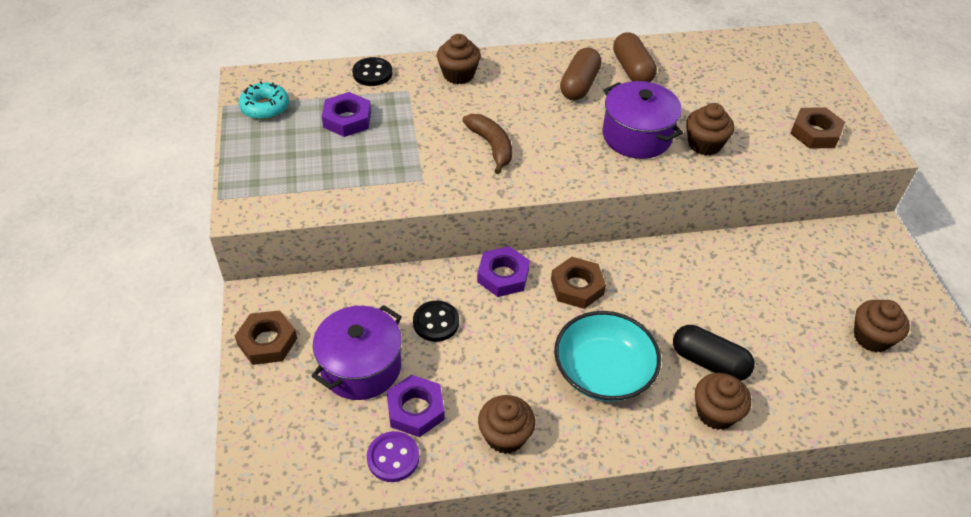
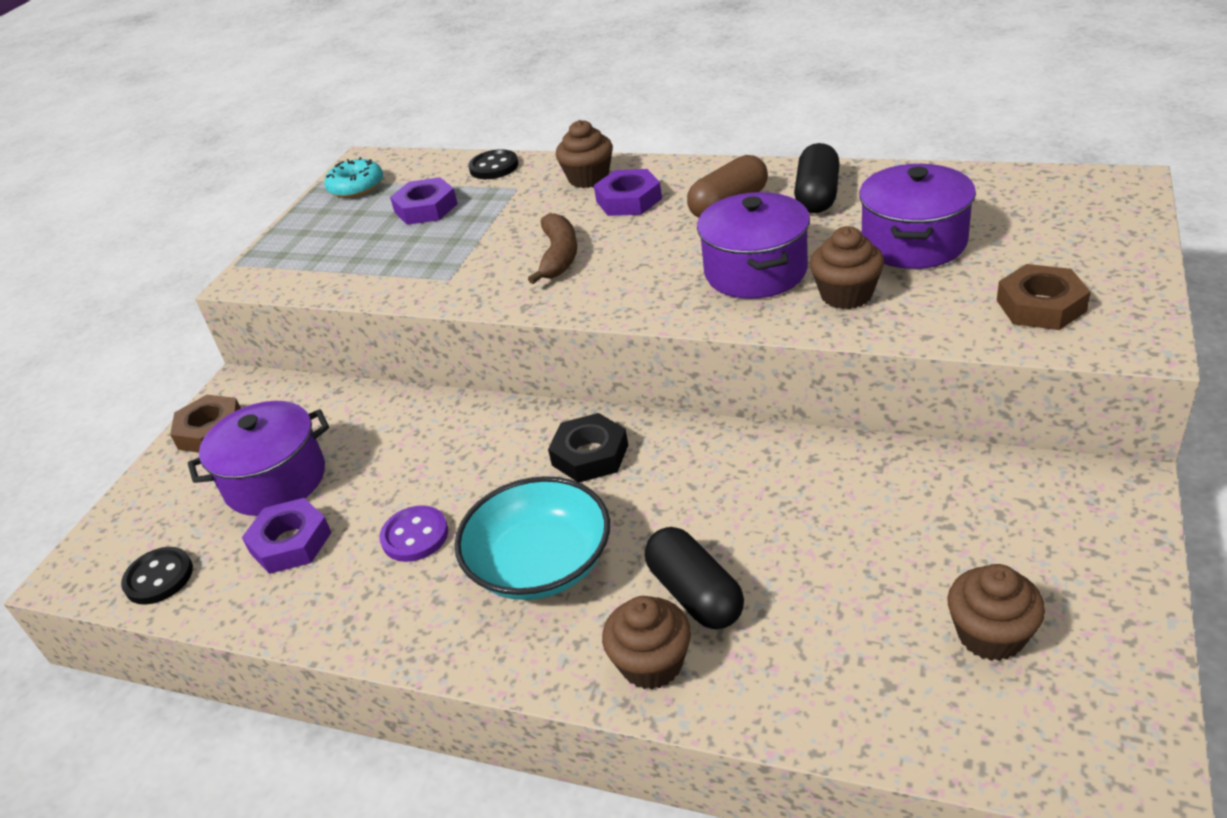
camera: 35 degrees right, 10 degrees down
purple button [367,431,419,482] -> purple button moved to [380,505,448,562]
black button [413,301,459,342] -> black button moved to [121,547,193,605]
purple nut [477,246,530,297] -> purple nut moved to [594,169,662,216]
brown cupcake [478,395,535,454] -> none
brown nut [551,257,606,309] -> black nut [548,413,628,483]
brown capsule [613,32,657,82] -> black capsule [794,143,840,213]
none -> purple pot [859,164,976,269]

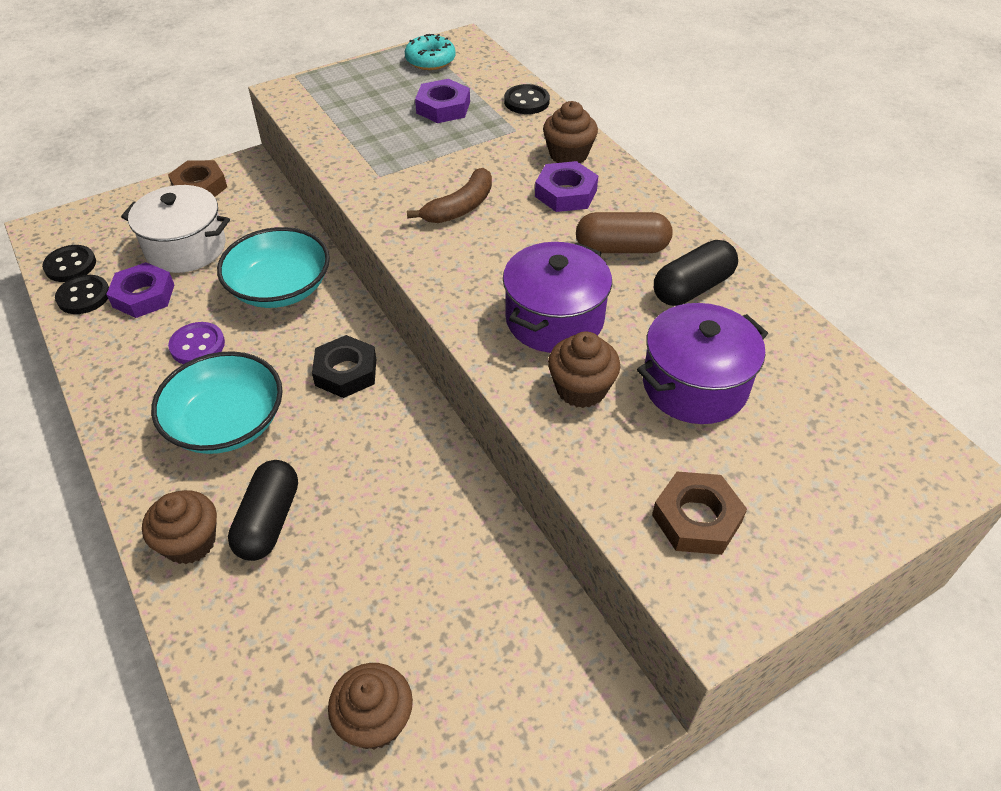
camera: 35 degrees right, 10 degrees up
purple pot [188,401,329,516] -> white pot [121,185,230,273]
none -> black button [55,275,109,314]
none -> turquoise bowl [217,227,330,308]

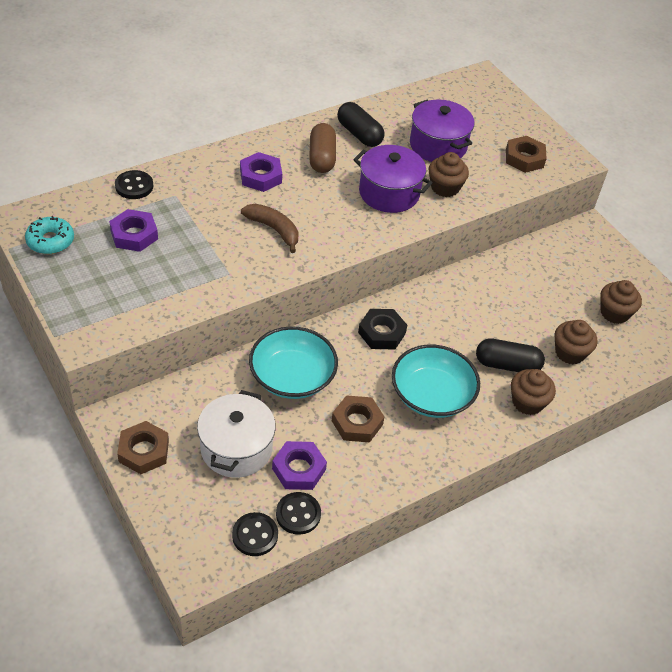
camera: 95 degrees left, 0 degrees up
purple button [168,322,225,364] -> brown nut [332,395,385,442]
brown cupcake [543,101,598,163] -> brown cupcake moved to [555,320,598,364]

